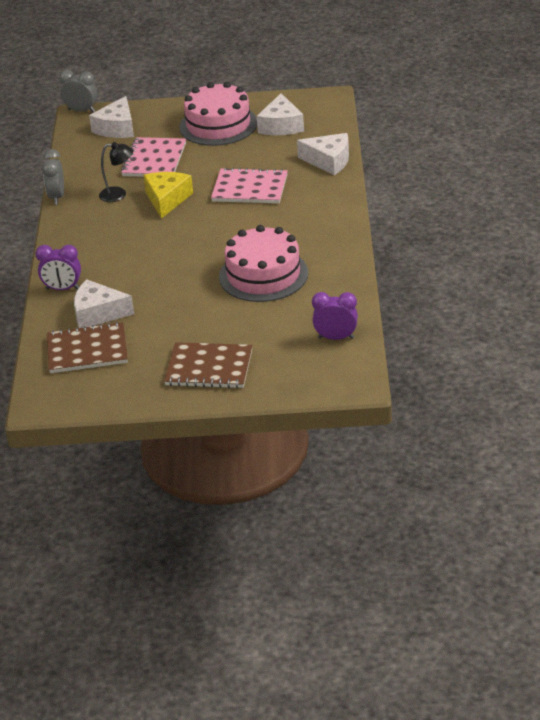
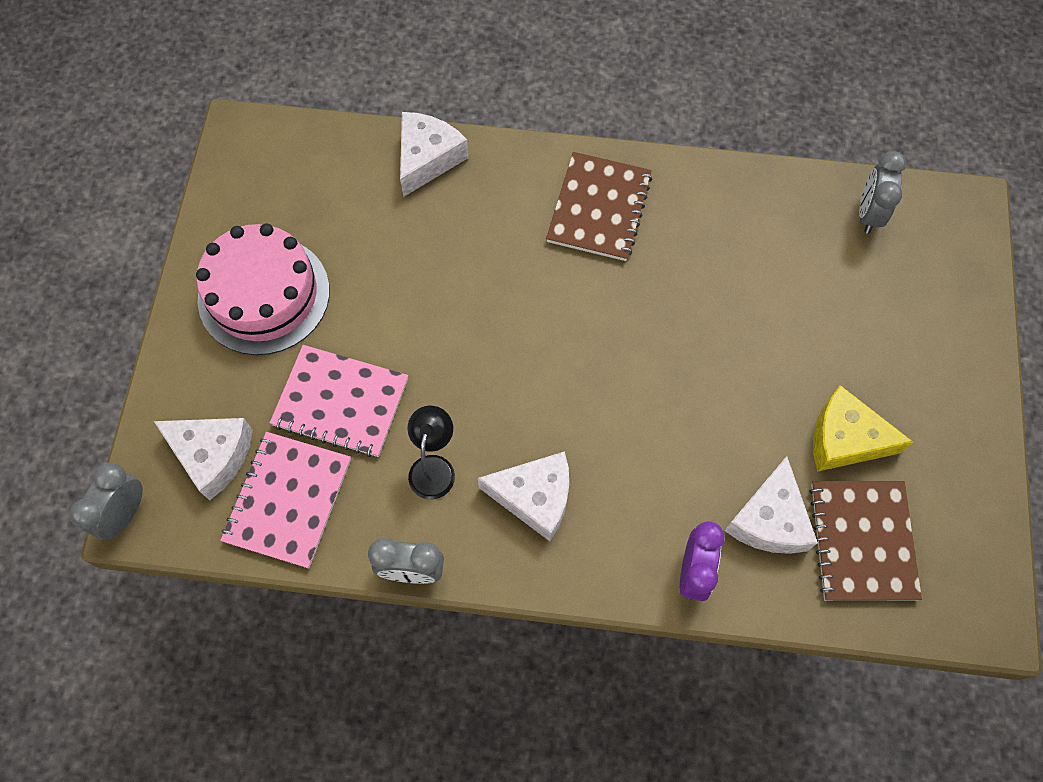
camera: 85 degrees left, 30 degrees up
yellow cheese [143,172,193,219] -> yellow cheese moved to [813,385,913,472]
brown notebook [164,342,253,388] -> brown notebook moved to [546,152,652,261]
pink notebook [211,167,288,203] -> pink notebook moved to [220,432,351,569]
pink cake [219,225,308,302] -> none
white cheese [257,93,304,135] -> white cheese moved to [478,451,569,541]
purple clock [312,292,358,340] -> grey clock [859,151,906,234]

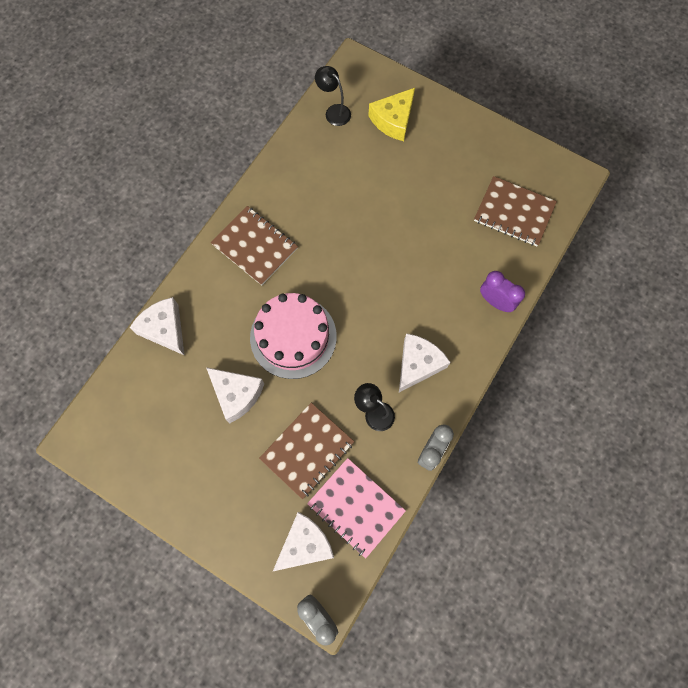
camera: 65 degrees left, 5 degrees up
pink cake [196,223,330,355] -> pink cake moved to [250,293,337,379]
pink notebook [270,345,408,457] -> brown notebook [259,403,354,499]
white cheese [724,456,818,554] -> white cheese moved to [206,367,264,423]
yellow cheese [813,385,913,472] -> yellow cheese moved to [368,88,415,141]
grey clock [859,151,906,234] -> black lamp [315,66,351,126]

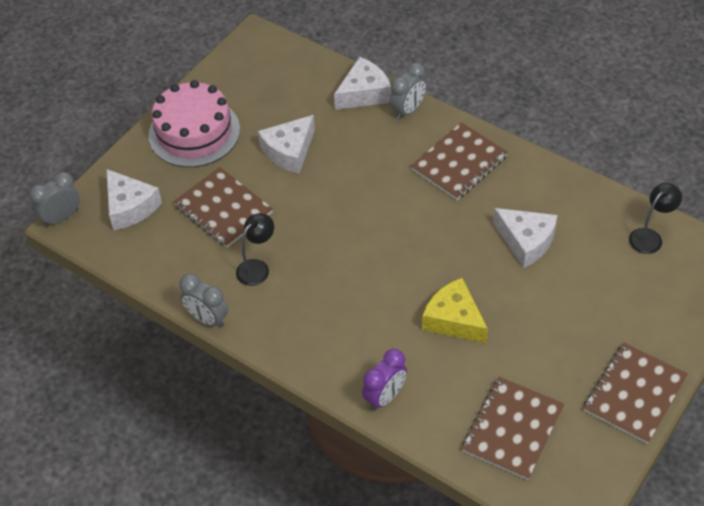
camera: 95 degrees right, 20 degrees down
pink cake [250,293,337,379] -> pink cake moved to [148,80,240,167]
pink notebook [307,458,406,559] -> none
yellow cheese [368,88,415,141] -> yellow cheese moved to [422,278,488,343]
white cheese [399,333,451,392] -> white cheese moved to [493,208,557,268]
none -> grey clock [389,63,427,120]
none -> brown notebook [584,342,688,444]

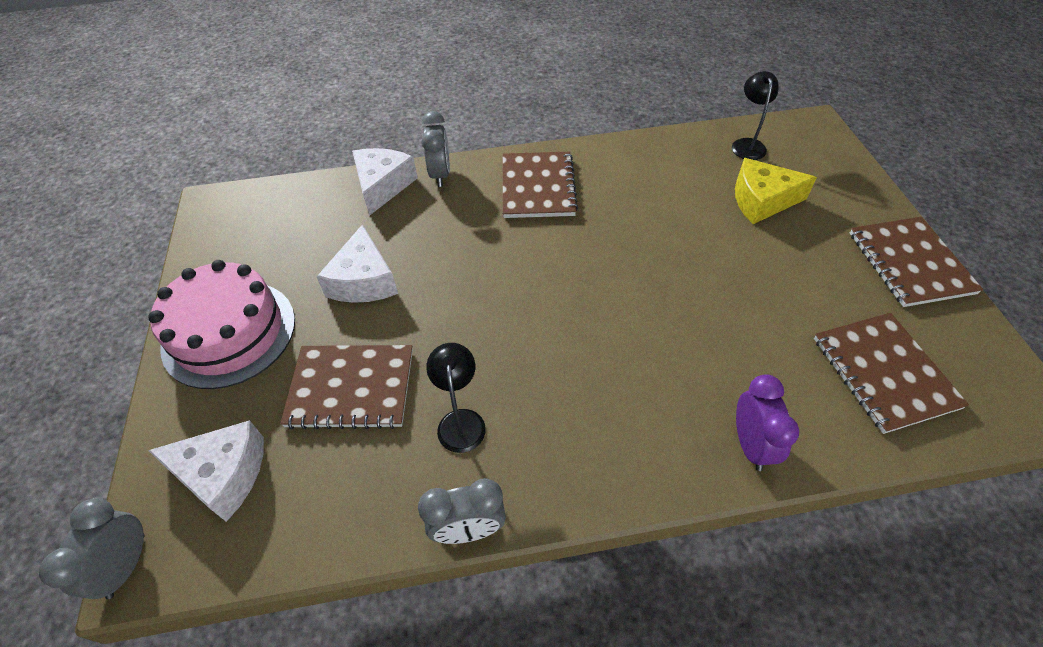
camera: 45 degrees left, 0 degrees up
yellow cheese [422,278,488,343] -> yellow cheese moved to [735,158,817,224]
white cheese [493,208,557,268] -> none

